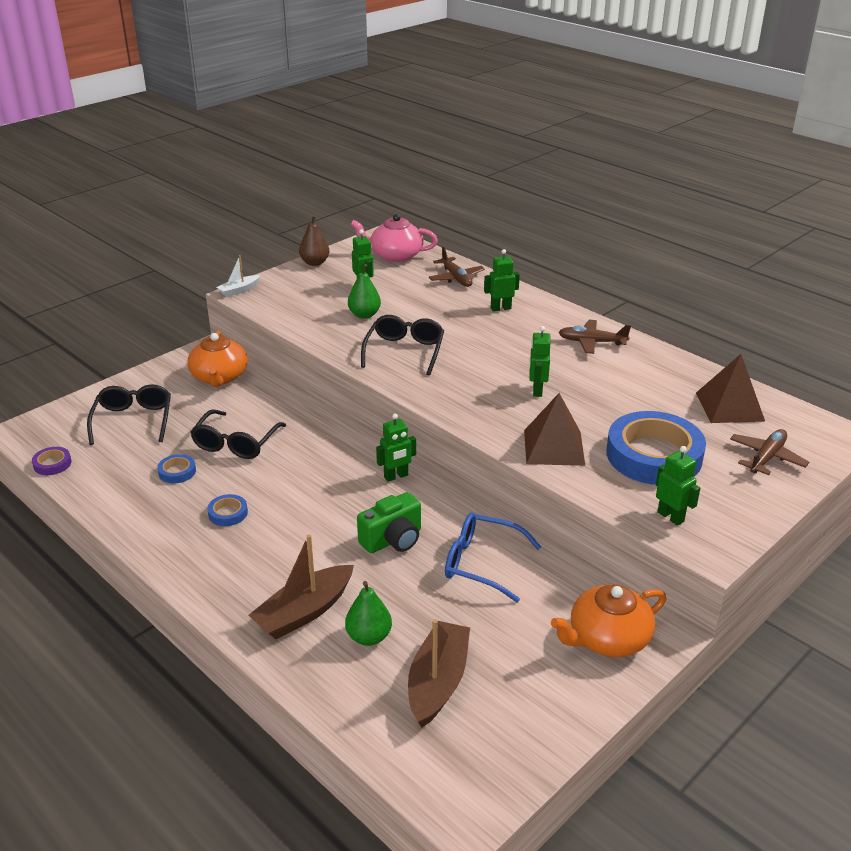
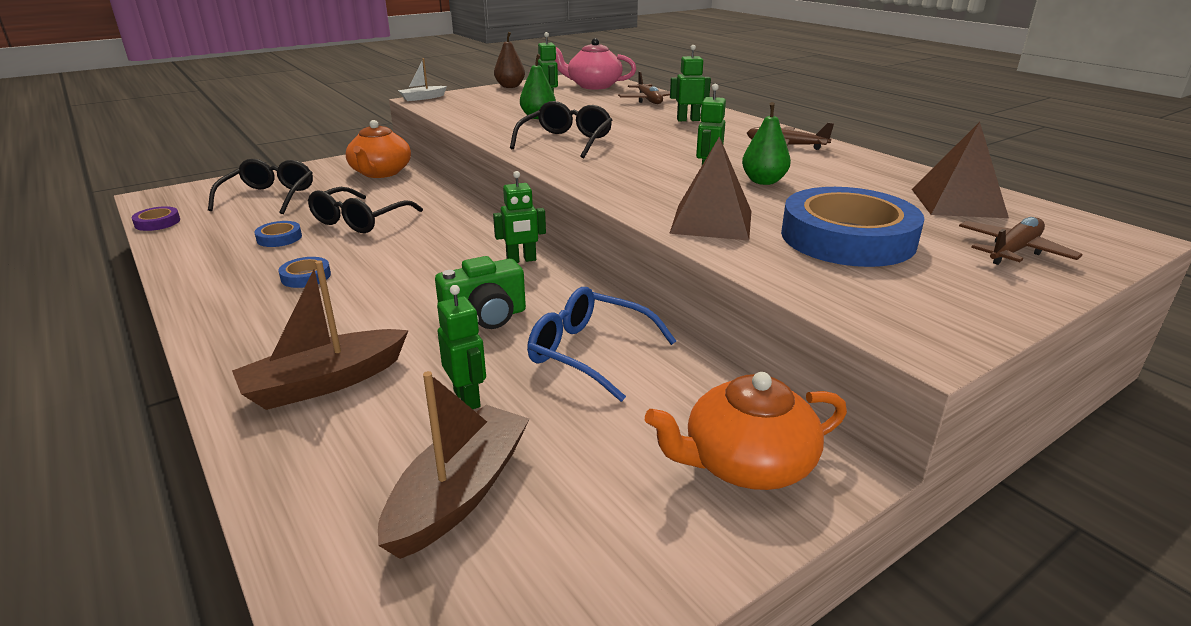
camera: 10 degrees right, 5 degrees down
green pear [345,581,392,646] -> green pear moved to [742,102,791,185]
green robot [656,446,700,526] -> green robot moved to [437,285,486,409]

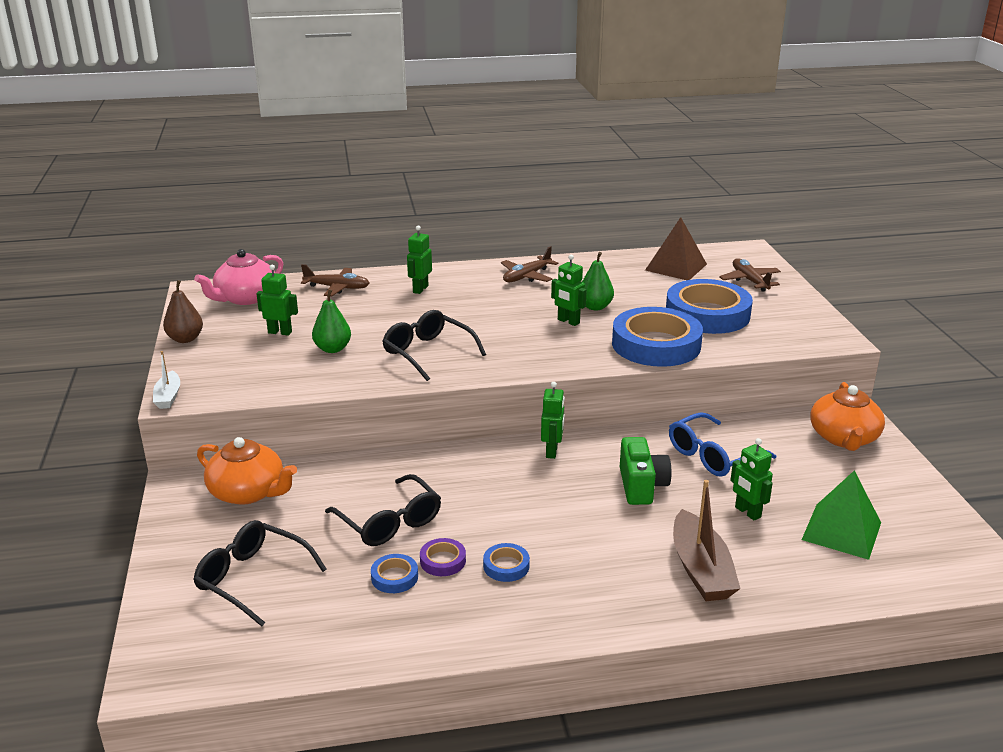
camera: 65 degrees left, 0 degrees up
purple tape [132,206,180,231] -> purple tape moved to [420,538,466,576]
brown boat [378,371,530,559] -> green pyramid [802,470,881,560]
green robot [437,285,486,409] -> green robot turned 120 degrees counterclockwise [730,438,773,521]
brown pyramid [669,136,751,240] -> blue tape [612,307,703,367]

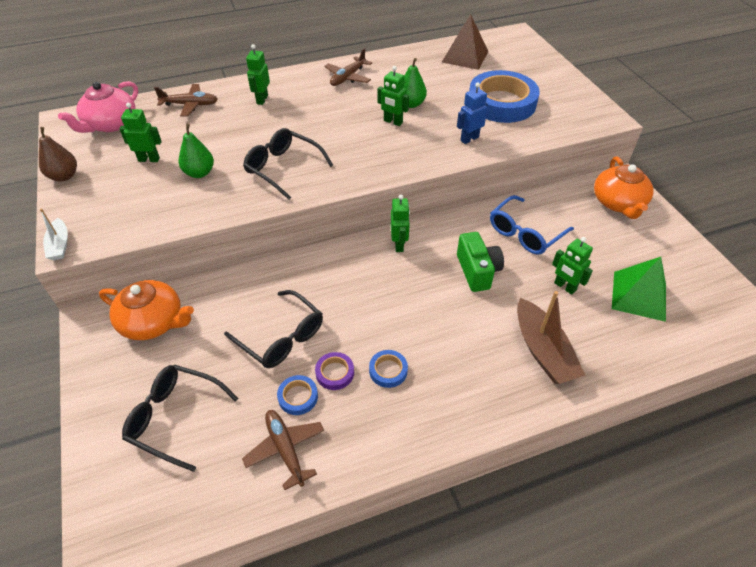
camera: 10 degrees left, 20 degrees up
blue tape [612,307,703,367] -> blue robot [457,82,488,144]
brown plane [719,258,781,292] -> brown plane moved to [242,410,324,490]

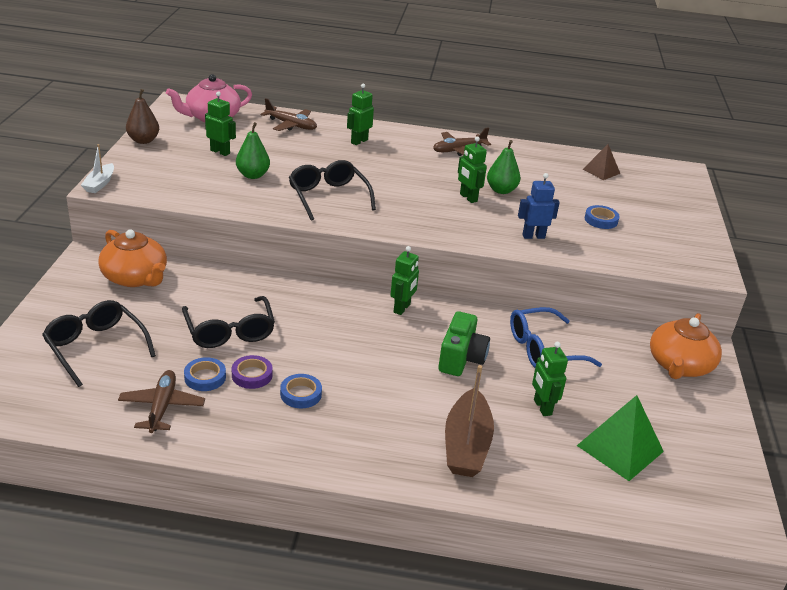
camera: 25 degrees right, 15 degrees down
brown pyramid [442,14,489,70] -> brown pyramid [583,144,620,180], size x0.60
blue tape [469,70,540,123] -> blue tape [584,205,620,229], size x0.42

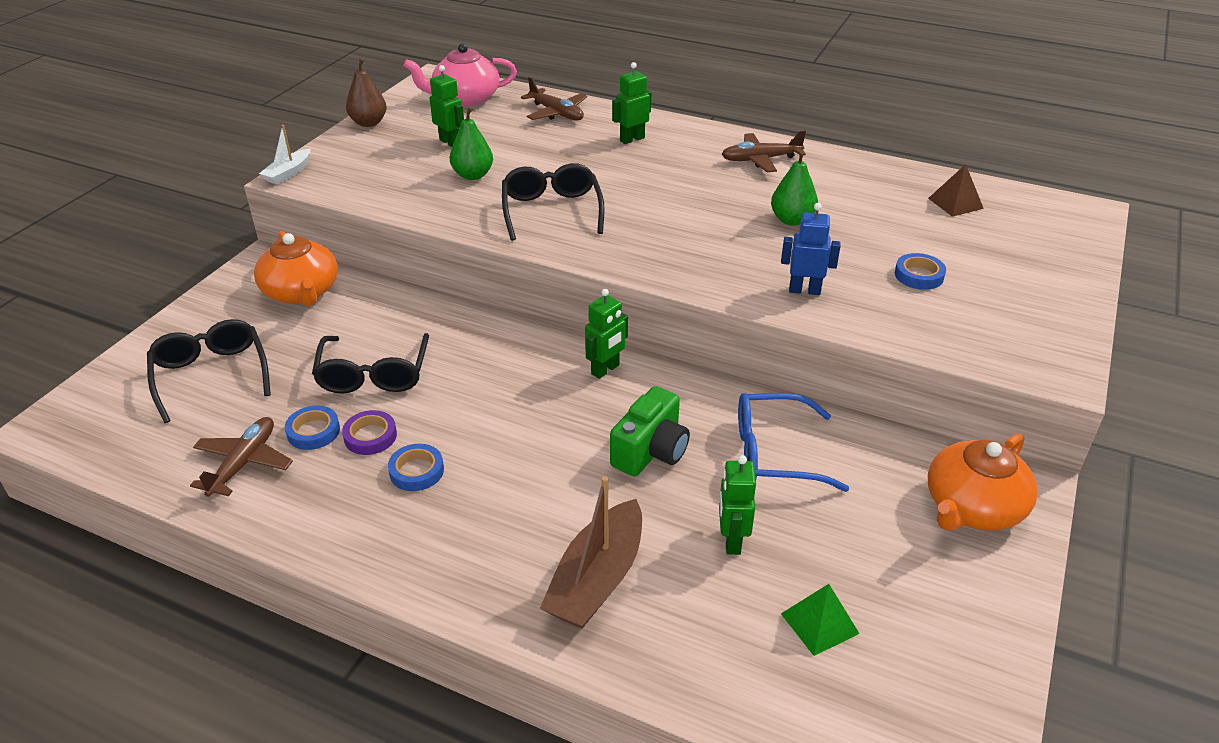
camera: 20 degrees right, 5 degrees up
green robot [458,136,487,203] -> none
green pyramid [577,395,664,481] -> green pyramid [781,584,860,656], size x0.60

